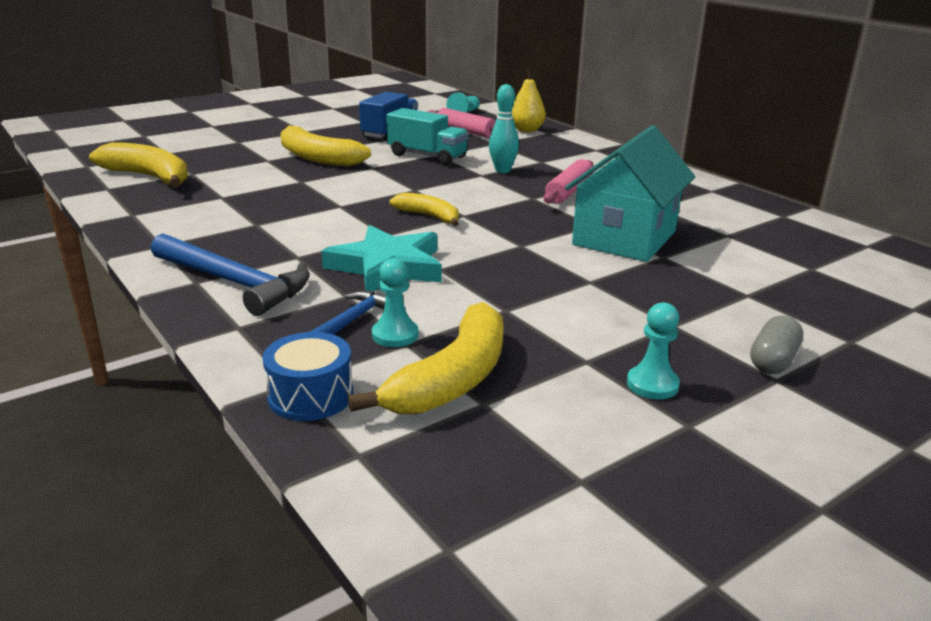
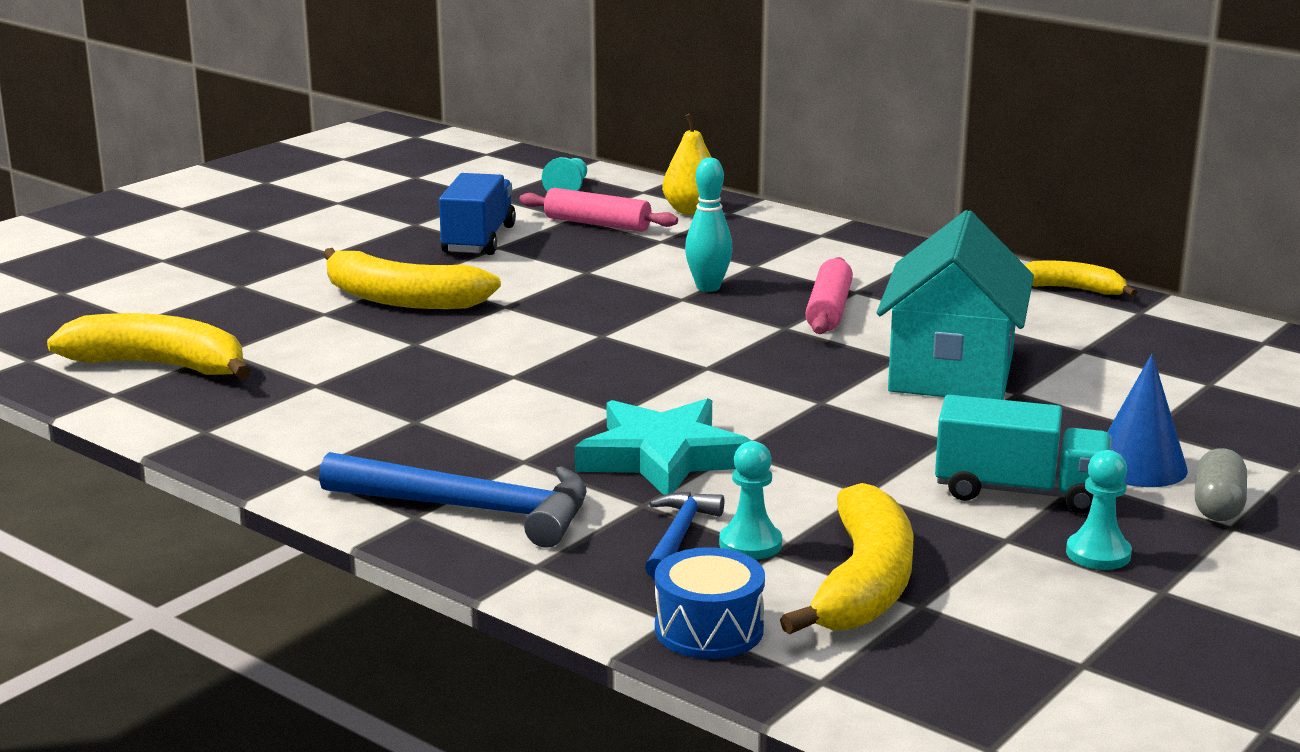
camera: 15 degrees left, 5 degrees down
turquoise truck [386,108,469,165] -> turquoise truck moved to [935,395,1112,514]
yellow banana [390,192,459,226] -> yellow banana moved to [1025,261,1138,297]
none -> blue cone [1107,354,1188,487]

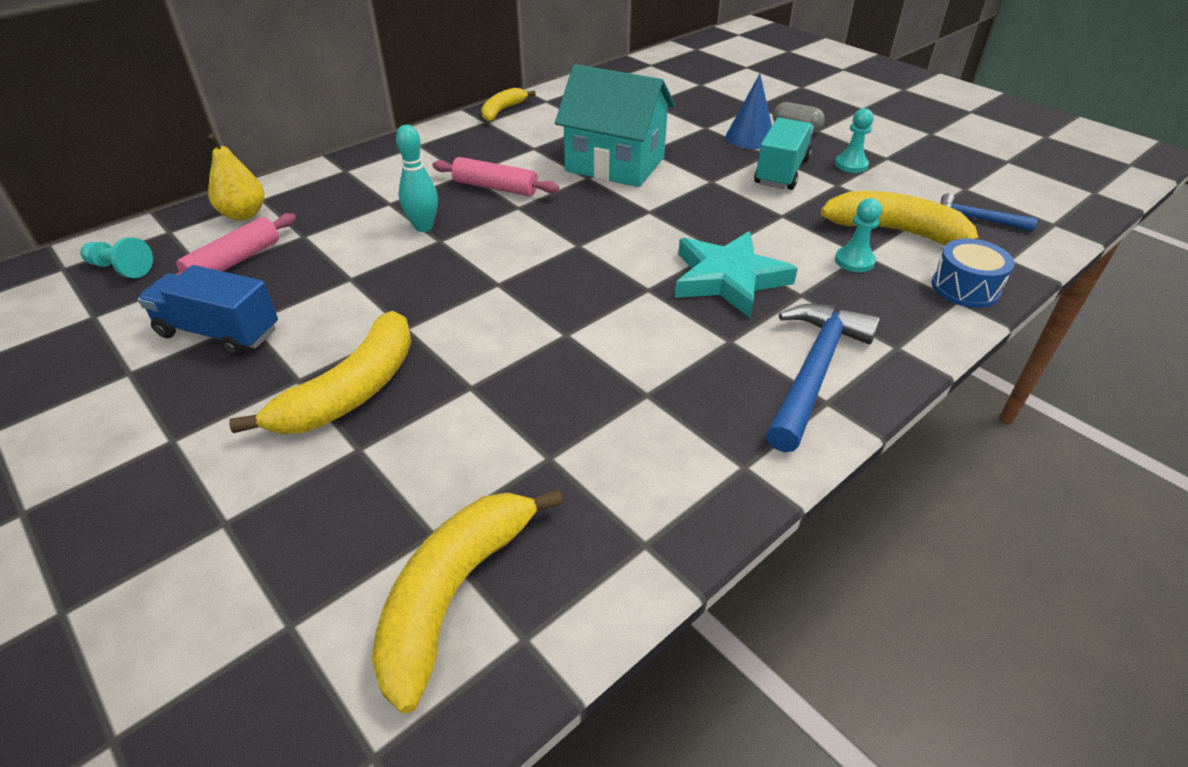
camera: 80 degrees left, 20 degrees up
blue hammer [645,492,724,578] -> blue hammer moved to [941,193,1038,232]

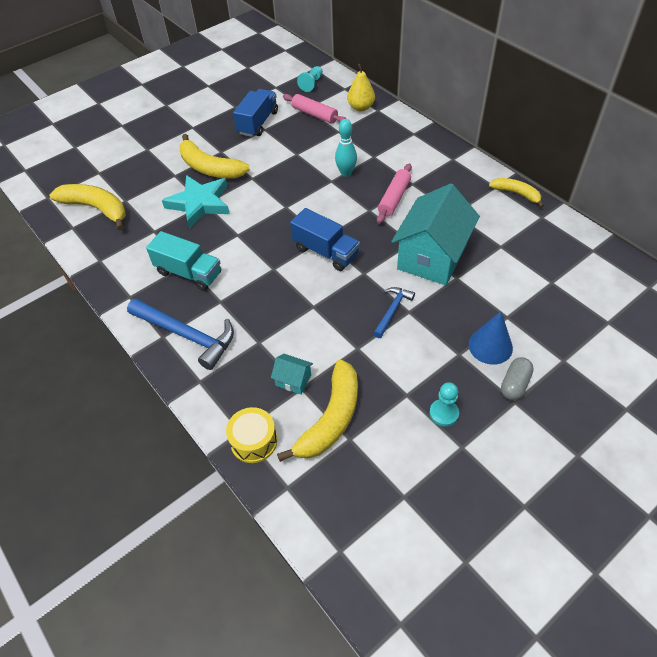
camera: 95 degrees right, 10 degrees up
turquoise star [675,231,798,318] -> turquoise star moved to [162,175,230,229]
turquoise truck [754,118,814,190] -> turquoise truck moved to [146,231,221,291]
turquoise pawn [835,198,882,273] -> turquoise house [271,354,313,395]
blue drum [931,239,1014,308] -> yellow drum [226,407,277,463]
blue hammer [941,193,1038,232] -> blue hammer moved to [373,287,415,338]
none -> blue truck [290,208,360,271]

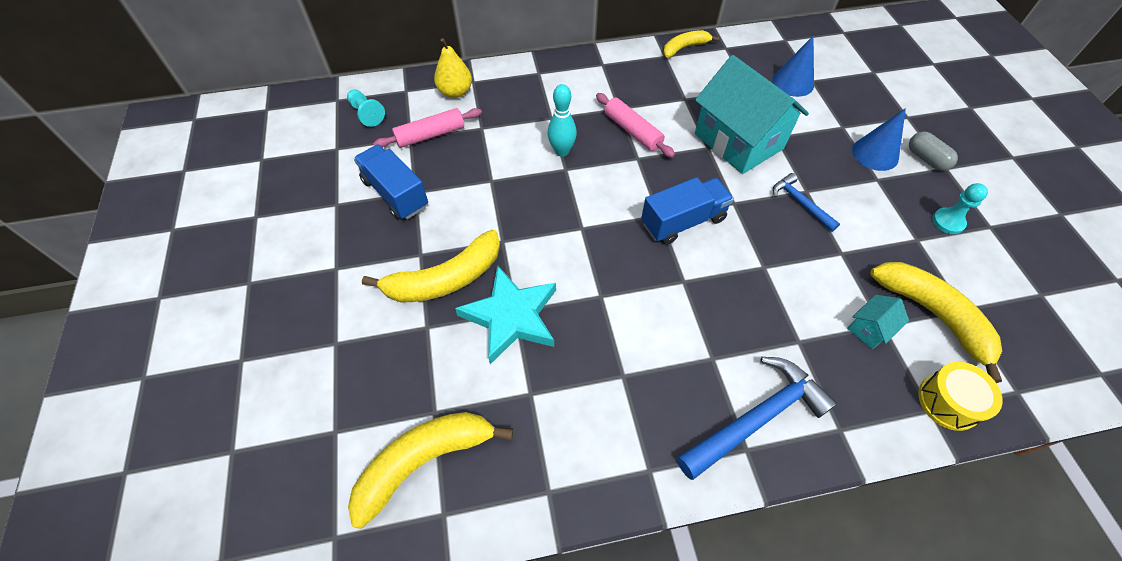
camera: 65 degrees left, 5 degrees up
turquoise truck [146,231,221,291] -> none
none -> blue cone [772,36,814,97]

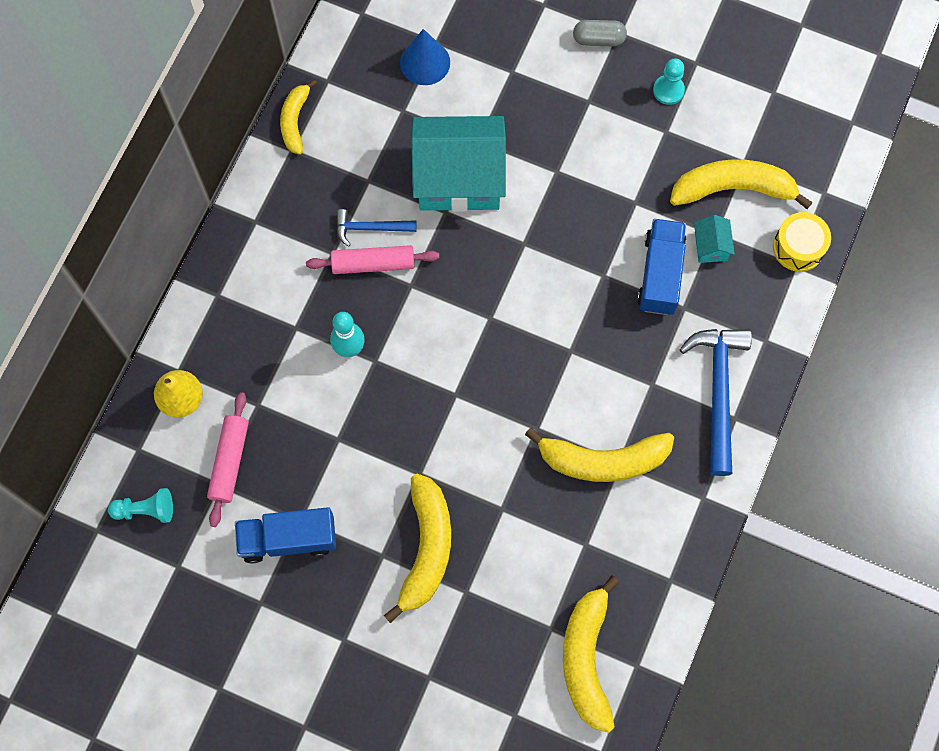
camera: 55 degrees left, 15 degrees up
turquoise star [455,265,556,364] -> none
blue truck [641,177,734,245] -> blue truck moved to [637,219,686,315]
blue hammer [773,173,840,232] -> blue hammer moved to [336,209,417,247]
blue cone [852,108,906,171] -> none
none -> yellow banana [525,427,674,482]

